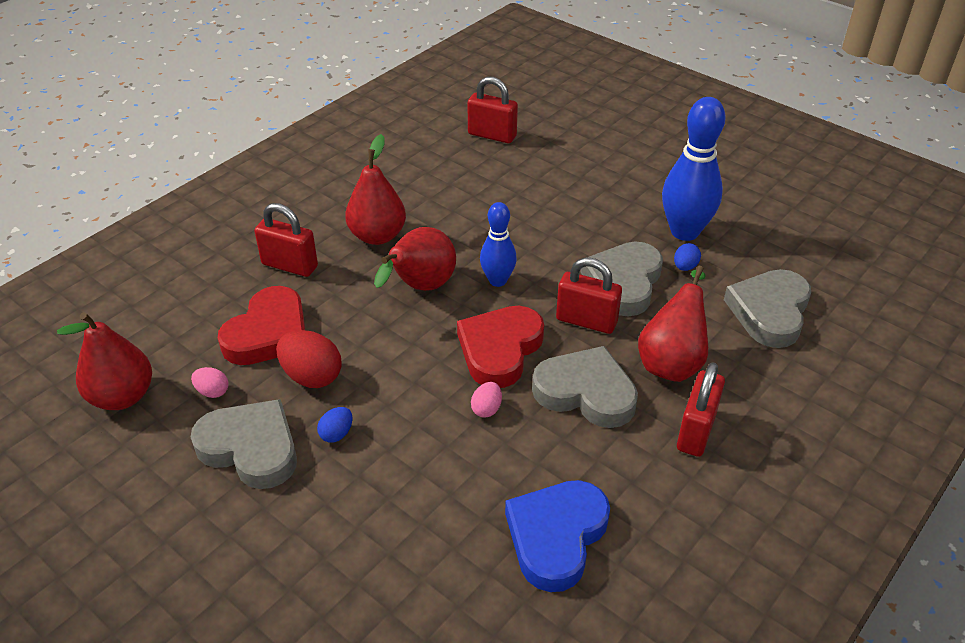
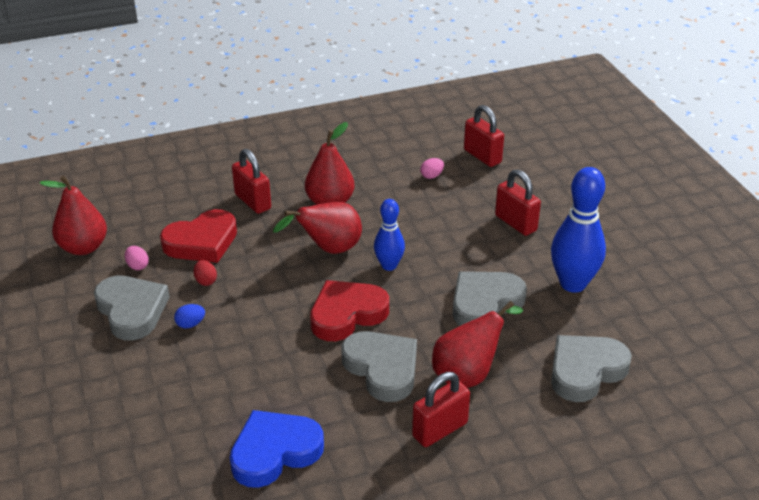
camera: 30 degrees right, 5 degrees down
red egg [276,330,342,388] -> red egg [194,260,217,286], size x0.54
pink egg [471,382,502,418] -> pink egg moved to [420,158,444,179]
red padlock [556,258,622,334] -> red padlock moved to [495,169,541,236]
blue egg [674,243,701,271] -> none

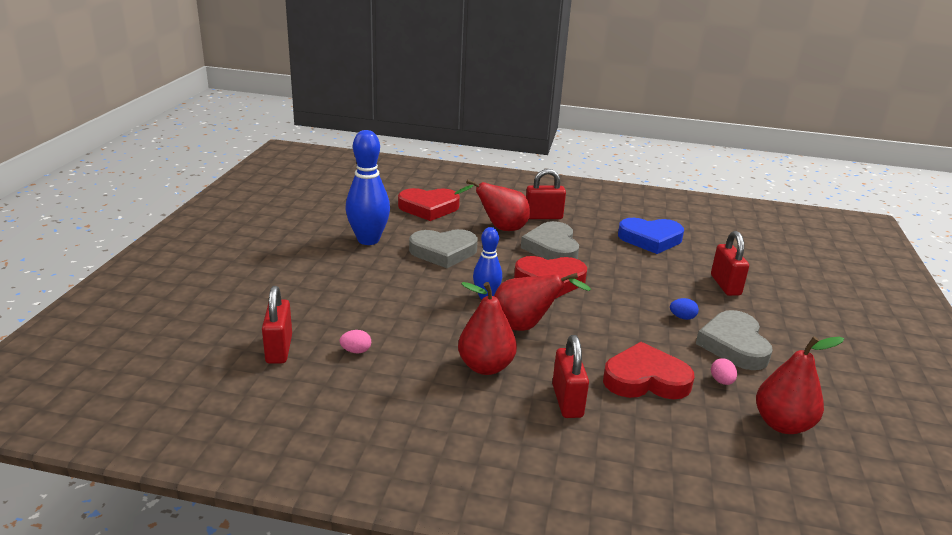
camera: 150 degrees left, 10 degrees down
red egg [194,260,217,286] -> none
red padlock [495,169,541,236] -> red padlock moved to [711,231,749,296]
grey heart [551,335,632,402] -> red heart [398,188,460,221]

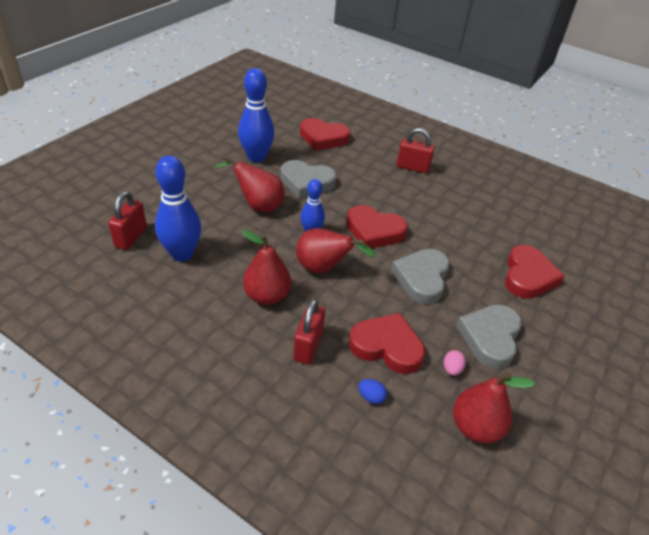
camera: 20 degrees right, 15 degrees up
pink egg [339,330,371,354] -> blue bowling pin [155,155,201,262]
red pear [454,179,530,231] -> red pear moved to [215,156,285,212]
grey heart [521,221,579,260] -> grey heart moved to [391,249,450,304]
blue heart [618,218,684,254] -> none
blue egg [670,298,699,320] -> blue egg moved to [358,379,387,404]
red padlock [711,231,749,296] -> red heart [505,245,565,299]

